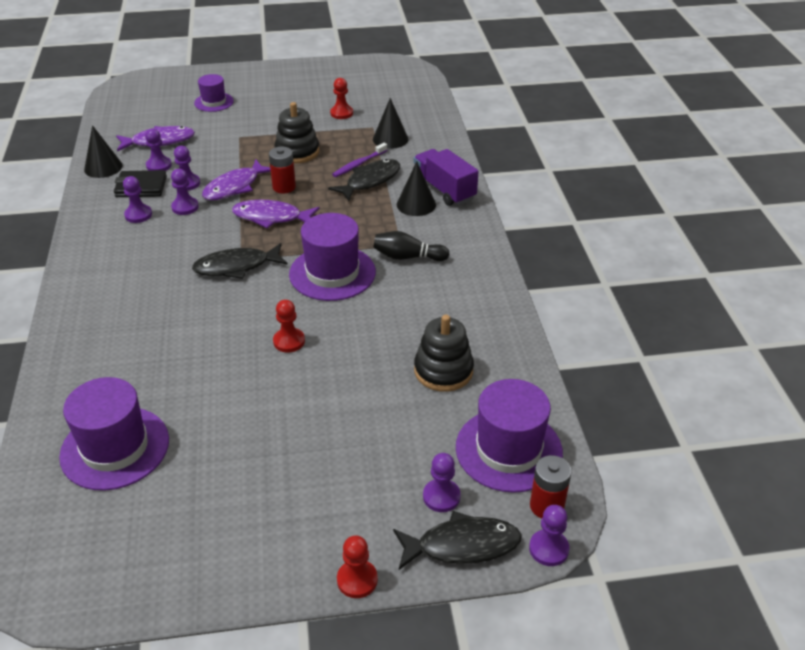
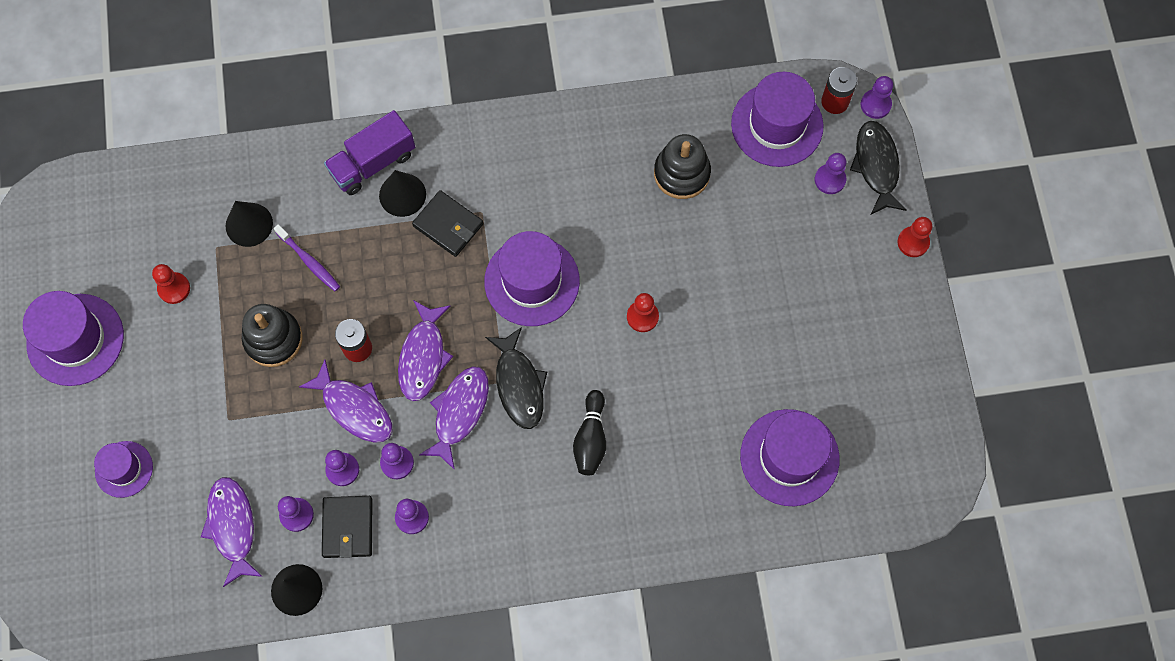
camera: 90 degrees left, 30 degrees up
black fish [328,159,400,201] -> none
black bowling pin [373,231,449,261] -> black bowling pin moved to [573,390,606,475]
none -> purple hat [23,291,124,386]
none -> black wallet [412,190,483,257]
none -> purple fish [419,366,489,470]

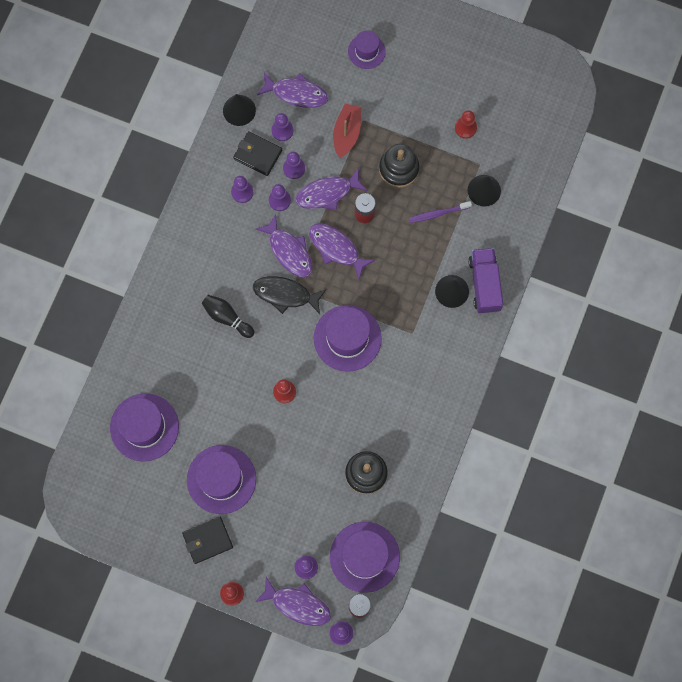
camera: 120 degrees right, 5 degrees up
purple hat [23,291,124,386] -> purple hat moved to [187,445,256,514]
black wallet [412,190,483,257] -> black wallet moved to [182,517,233,564]
black fish [850,121,907,215] -> purple fish [255,577,331,626]
none -> red boat [333,104,361,158]

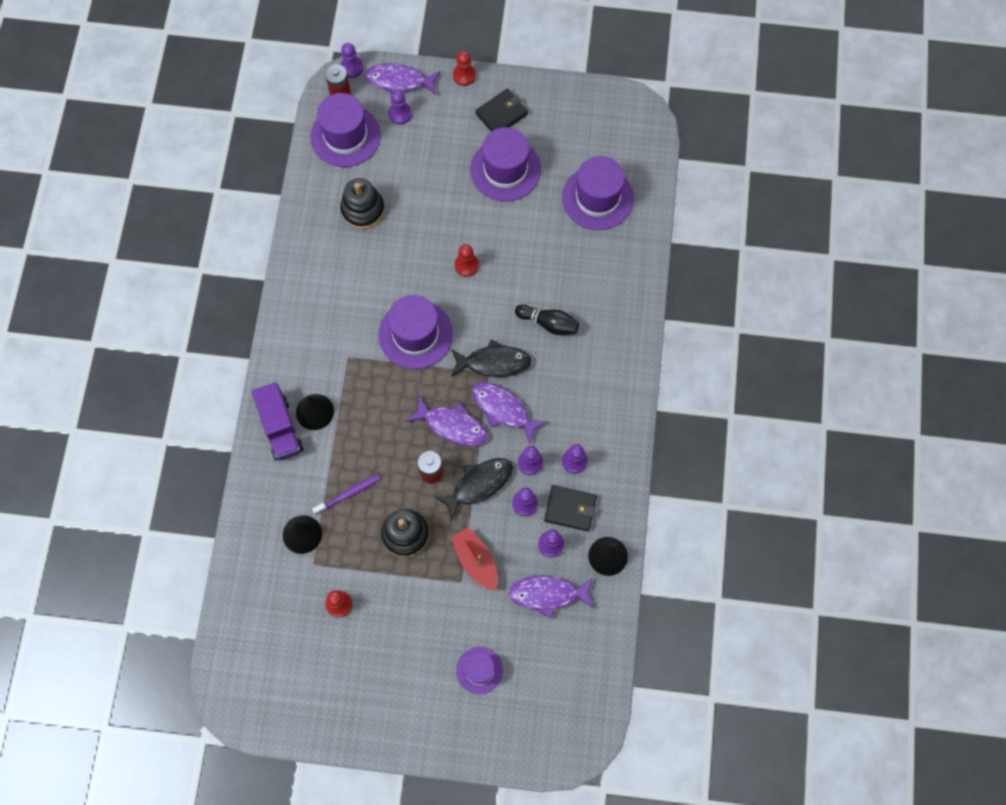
camera: 165 degrees right, 5 degrees down
purple fish [296,168,368,210] -> black fish [435,458,513,521]
red boat [333,104,361,158] -> red boat turned 150 degrees clockwise [451,527,498,591]

